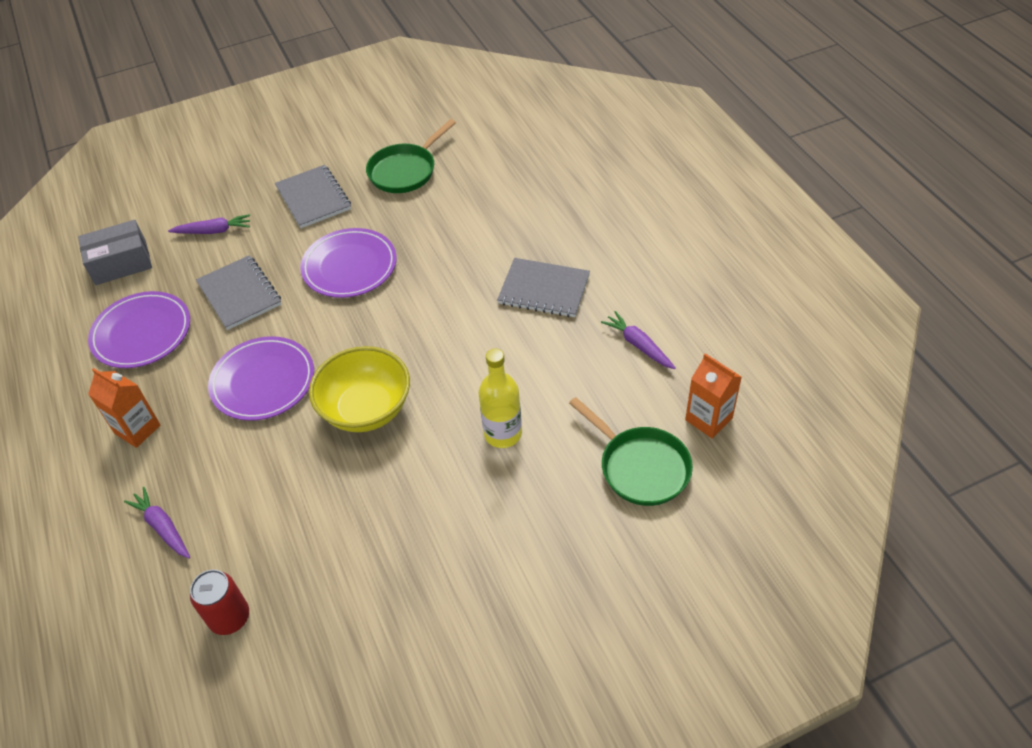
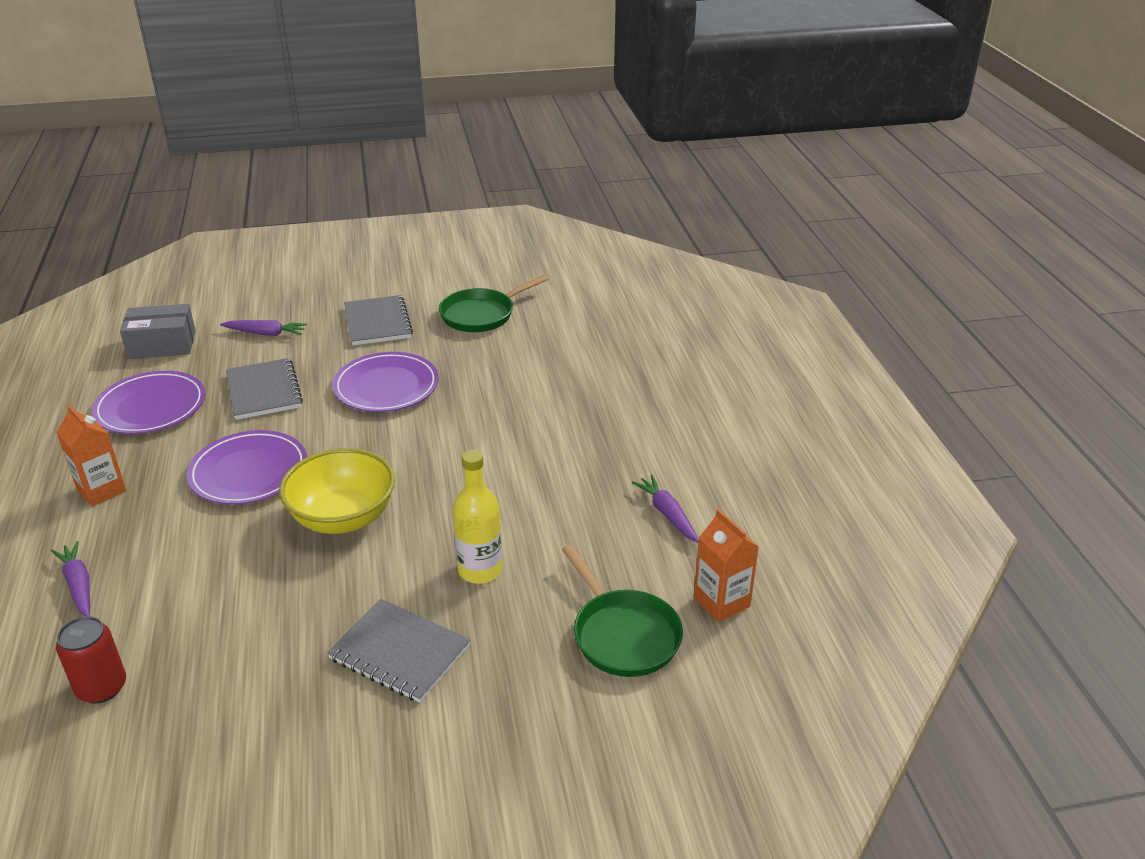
camera: 10 degrees right, 15 degrees down
grey notebook [497,258,590,317] -> grey notebook moved to [327,599,471,703]

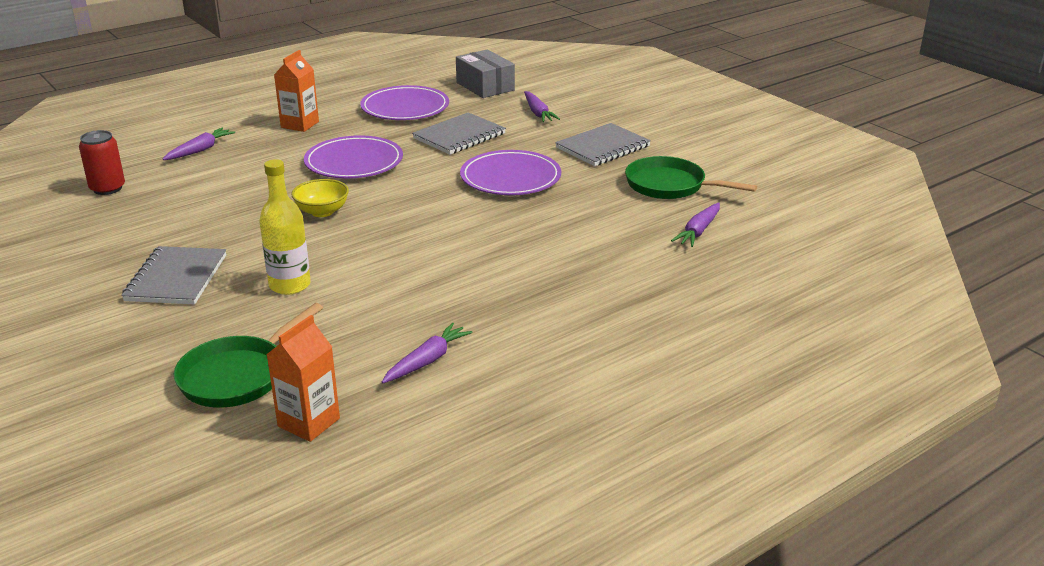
camera: 65 degrees right, 5 degrees down
yellow bowl [279,448,395,534] -> yellow bowl [291,179,349,217], size x0.58
none -> purple carrot [671,202,720,247]

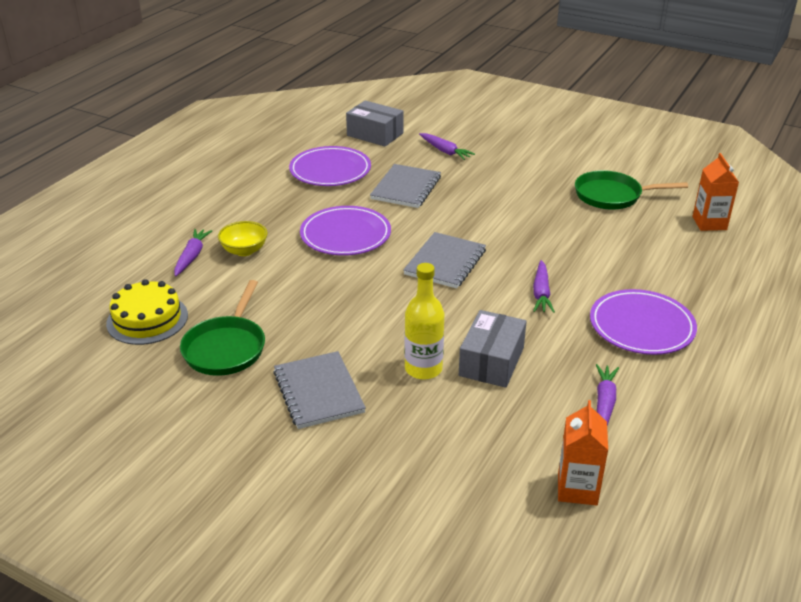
camera: 25 degrees left, 5 degrees up
red can [79,130,125,195] -> yellow cake [106,279,188,345]
green pan [174,303,323,408] -> green pan moved to [180,280,265,376]
orange carton [274,50,319,132] -> orange carton moved to [692,153,739,231]
yellow bowl [291,179,349,217] -> yellow bowl moved to [218,221,267,256]
purple plate [460,150,561,195] -> purple plate moved to [590,289,697,355]
grey notebook [555,123,651,166] -> grey notebook moved to [403,232,486,289]
purple carrot [671,202,720,247] -> purple carrot moved to [533,260,555,313]
none -> grey box [459,310,527,388]

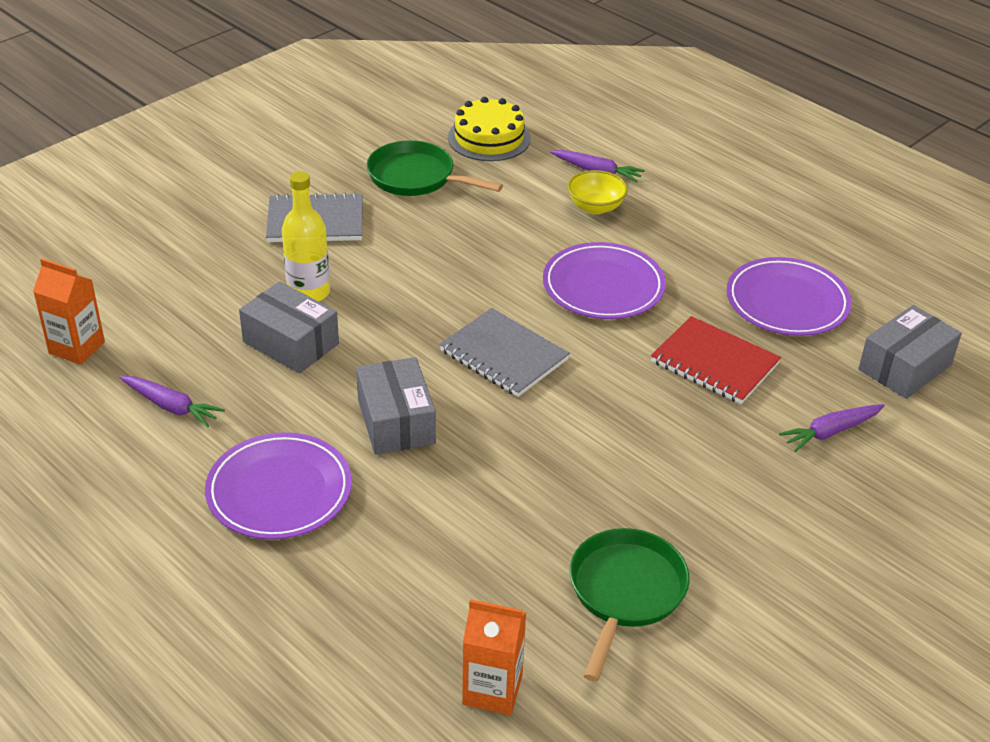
camera: 105 degrees right, 5 degrees up
grey notebook [370,164,441,208] -> red notebook [651,316,781,404]
purple carrot [533,260,555,313] -> grey box [356,357,436,455]

